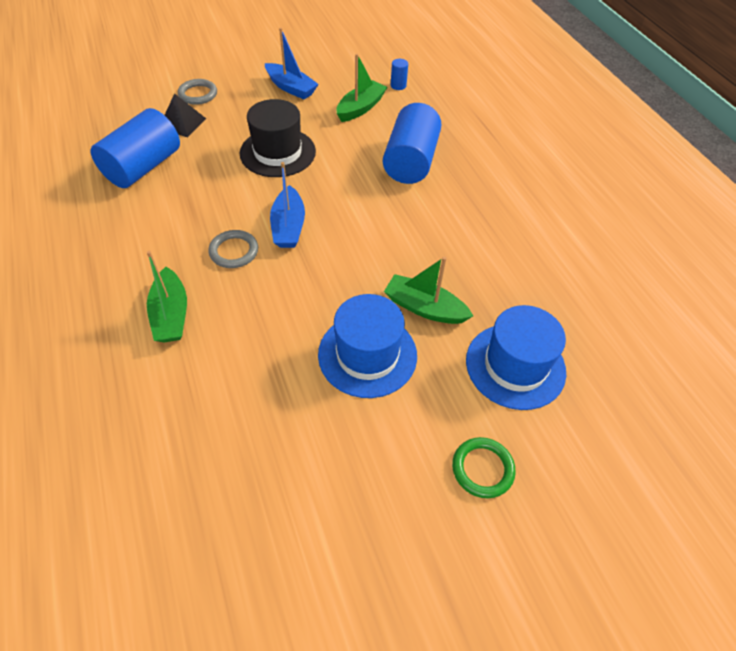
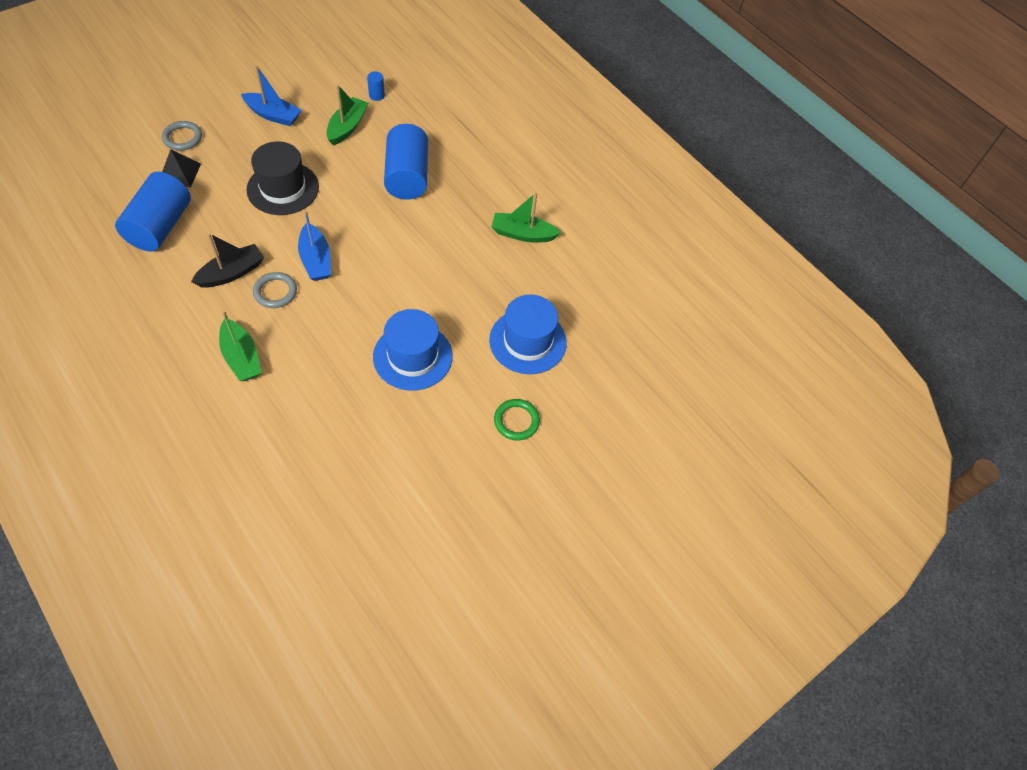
camera: 20 degrees left, 5 degrees up
green boat [384,257,473,324] -> green boat moved to [491,192,561,243]
none -> black boat [191,233,264,288]

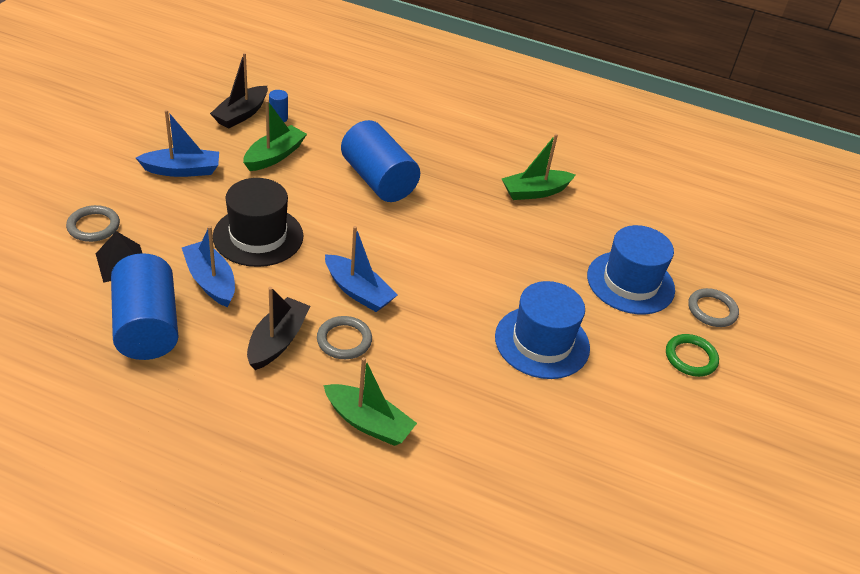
camera: 30 degrees left, 15 degrees down
green boat [327,85,368,145] -> green boat turned 45 degrees clockwise [243,100,307,171]
none -> blue boat [182,226,235,307]
none -> black boat [210,53,268,128]
none -> grey ring [688,288,739,327]

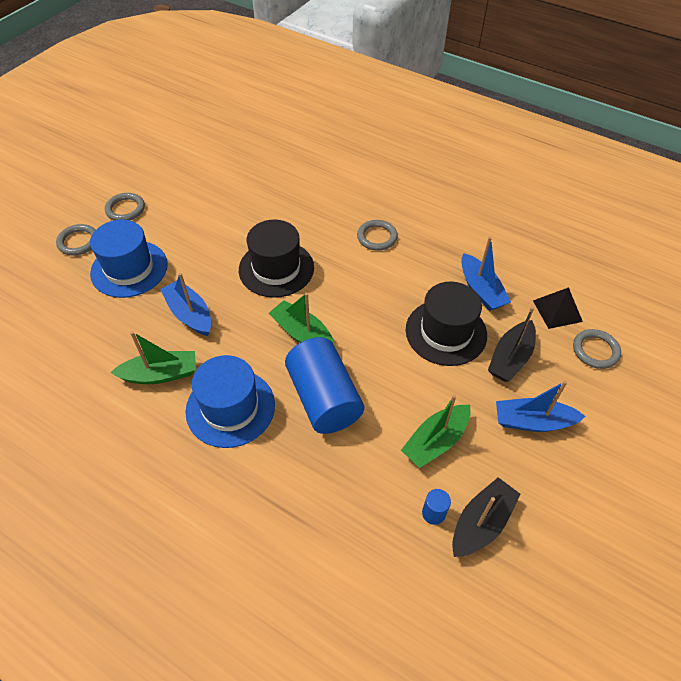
camera: 165 degrees left, 10 degrees up
blue cylinder [111,253,179,360] -> none
black boat [247,287,310,370] -> black boat moved to [488,307,536,382]
green boat [324,357,417,446] -> green boat moved to [269,293,334,344]
blue boat [325,226,398,312] -> blue boat moved to [160,273,211,336]
blue hat [495,281,590,379] -> blue hat moved to [185,355,275,448]
green ring [666,334,719,377] -> grey ring [105,193,145,220]
none -> black hat [239,220,314,298]

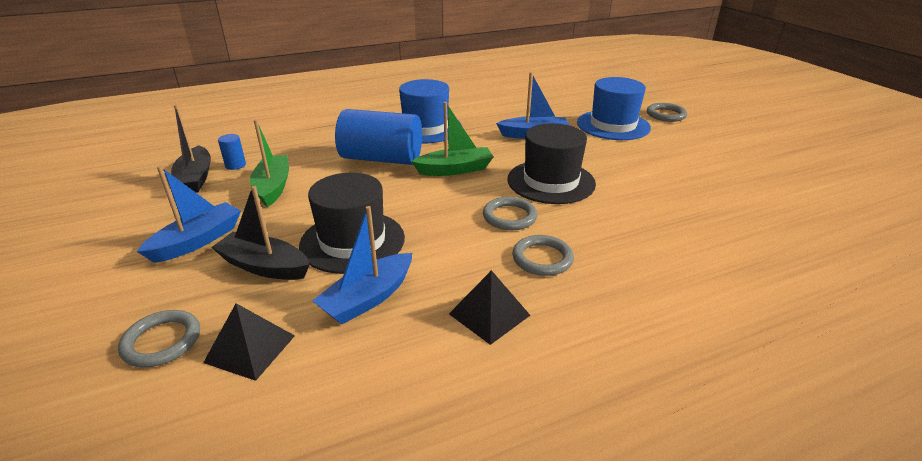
camera: 125 degrees right, 20 degrees down
grey ring [105,193,145,220] -> grey ring moved to [483,197,537,230]
green boat [110,331,196,384] -> none
blue boat [461,237,511,311] -> blue boat turned 60 degrees counterclockwise [312,206,412,324]
black boat [488,307,536,382] -> black boat turned 45 degrees counterclockwise [211,186,310,280]
none -> black pyramid [449,270,530,345]

